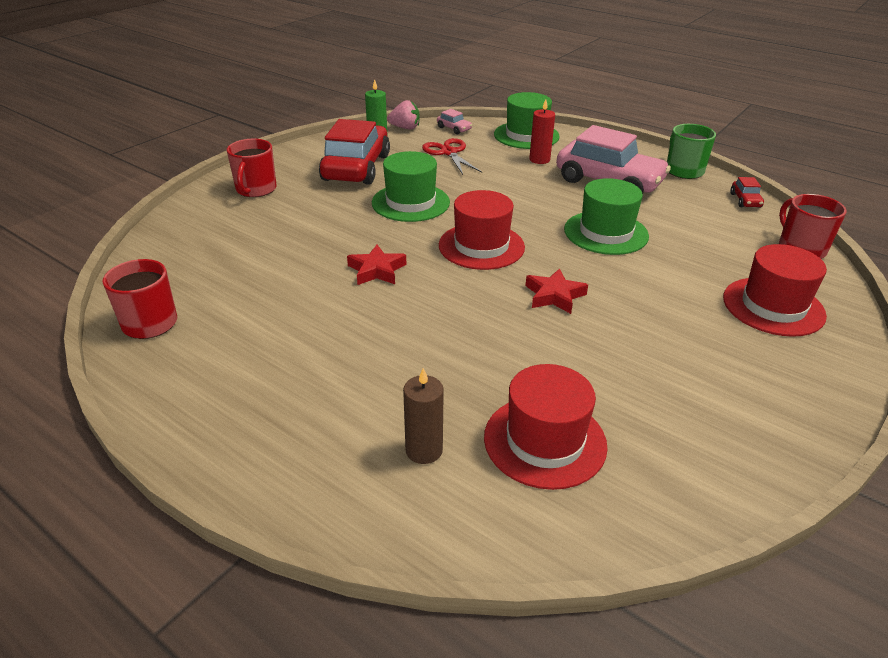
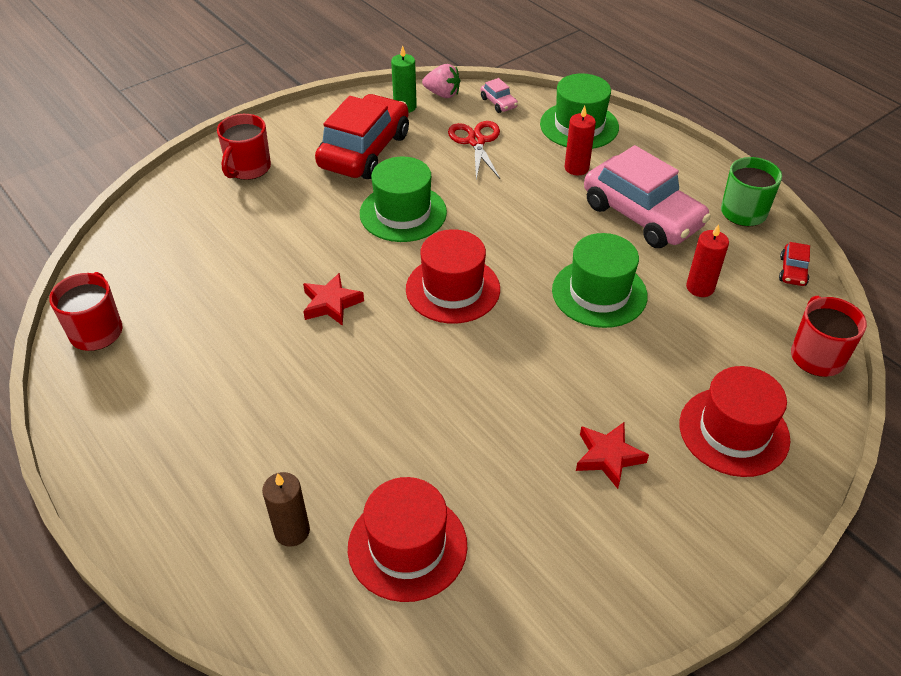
camera: 15 degrees right, 10 degrees up
red star [525,268,588,314] -> red star moved to [576,422,649,489]
none -> red candle [686,224,729,297]

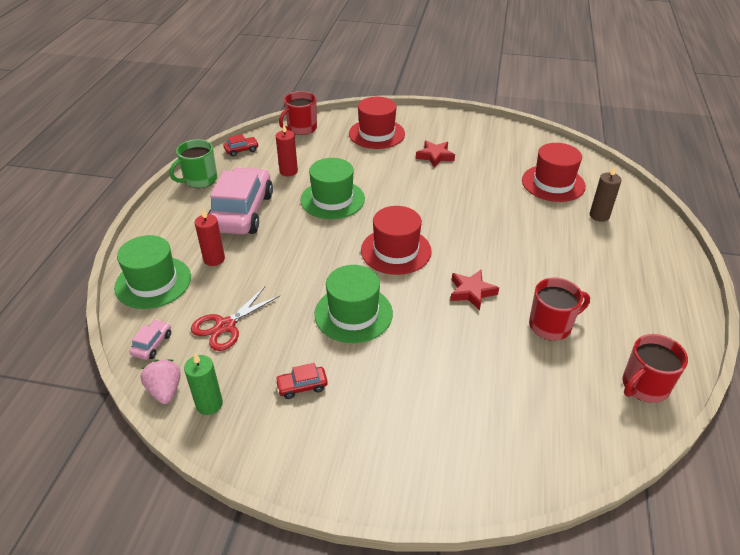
camera: 130 degrees left, 5 degrees down
red mug [217,114,271,180] -> red mug moved to [529,278,590,341]
red car [315,94,409,179] -> red car [275,363,328,399], size x0.40

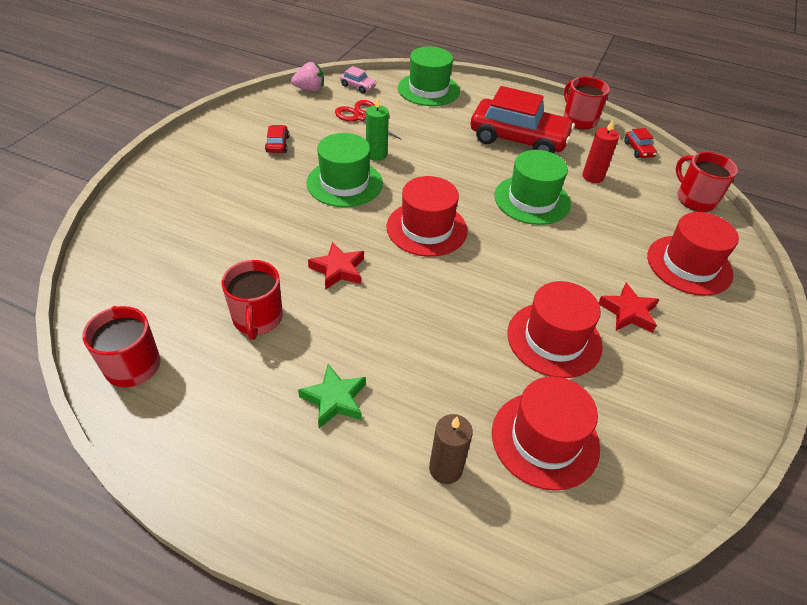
camera: 100 degrees right, 5 degrees up
green mug [169,139,217,188] -> red mug [563,76,610,130]
green candle [184,354,223,415] -> green candle moved to [366,97,389,161]
red candle [195,209,225,266] -> none
pink car [208,167,273,235] -> red car [471,86,575,153]
none -> green star [298,364,366,428]
none -> red hat [507,281,603,378]

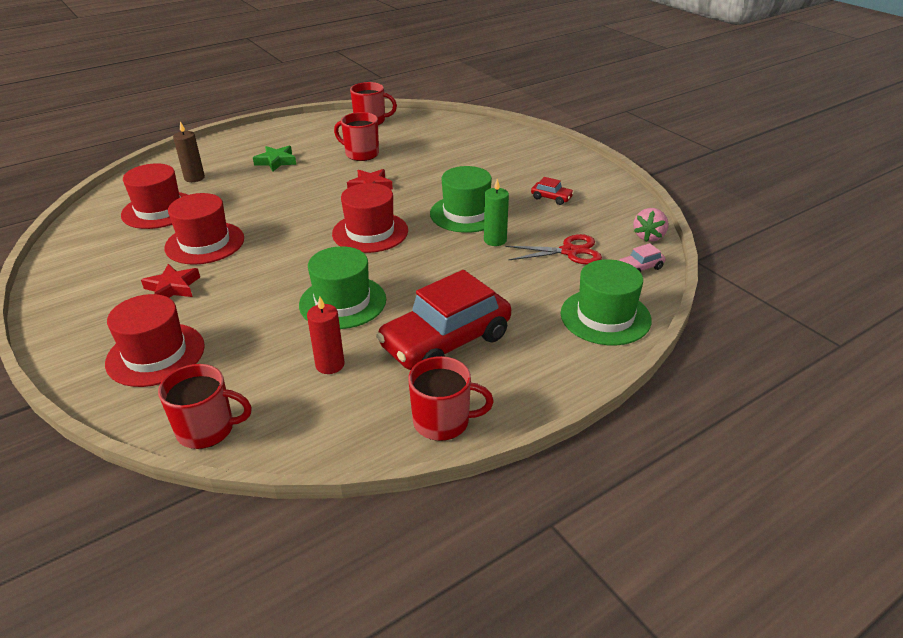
camera: 125 degrees right, 10 degrees down
red car [624,128,657,158] -> none

